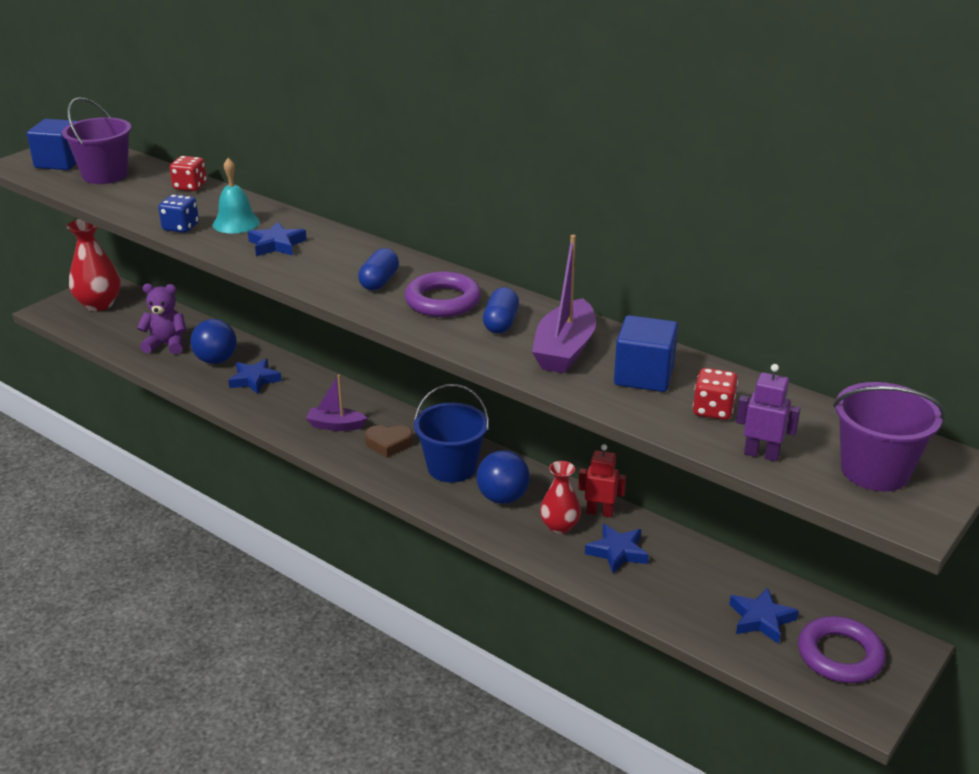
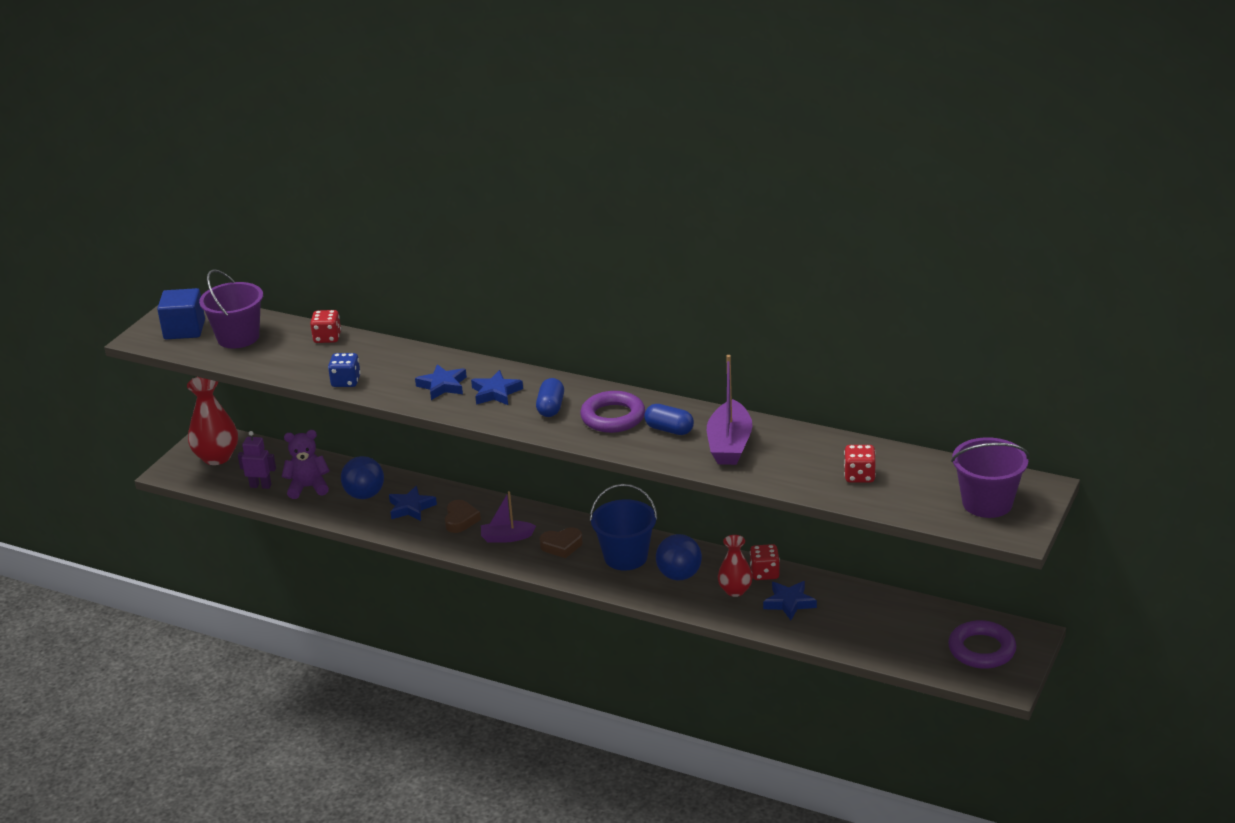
camera: 10 degrees left, 0 degrees up
turquoise bell [212,158,260,233] -> none
blue capsule [483,287,519,334] -> blue capsule turned 60 degrees counterclockwise [644,404,694,435]
red robot [578,444,626,517] -> red dice [750,544,780,580]
blue cube [614,315,678,392] -> none
blue star [729,587,799,644] -> blue star moved to [471,370,523,405]
purple robot [736,364,801,462] -> purple robot moved to [238,431,276,489]
none -> brown heart [445,500,481,533]

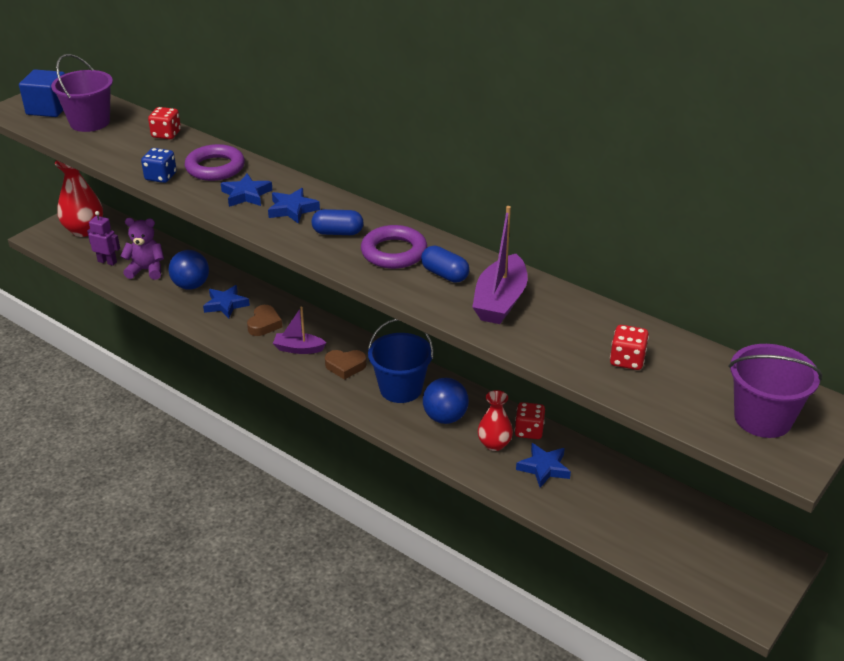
camera: 10 degrees right, 5 degrees up
blue capsule [536,378,564,417] -> blue capsule turned 75 degrees clockwise [312,209,363,235]
purple ring [948,620,1016,669] -> purple ring moved to [185,144,245,181]

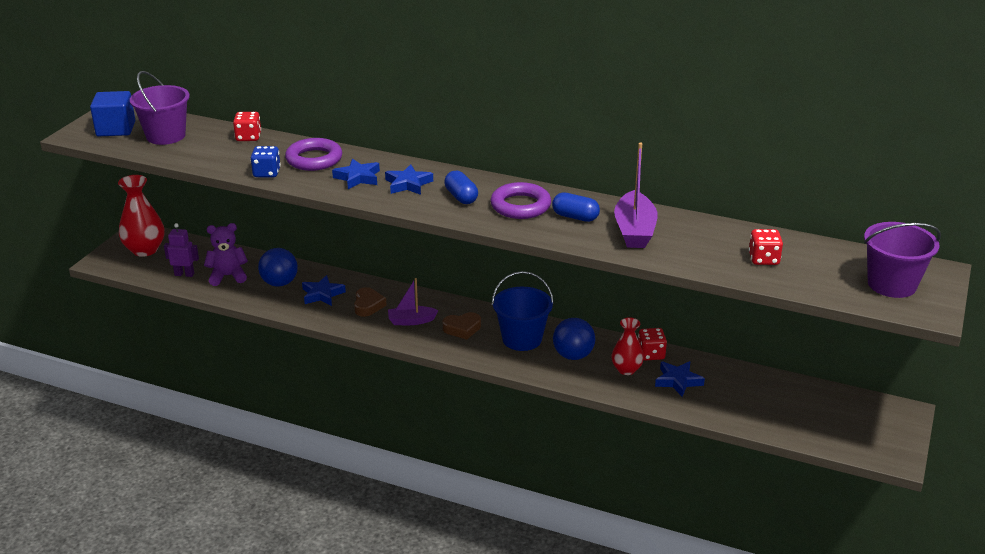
camera: 15 degrees left, 5 degrees down
blue capsule [312,209,363,235] -> blue capsule turned 75 degrees clockwise [444,171,478,204]

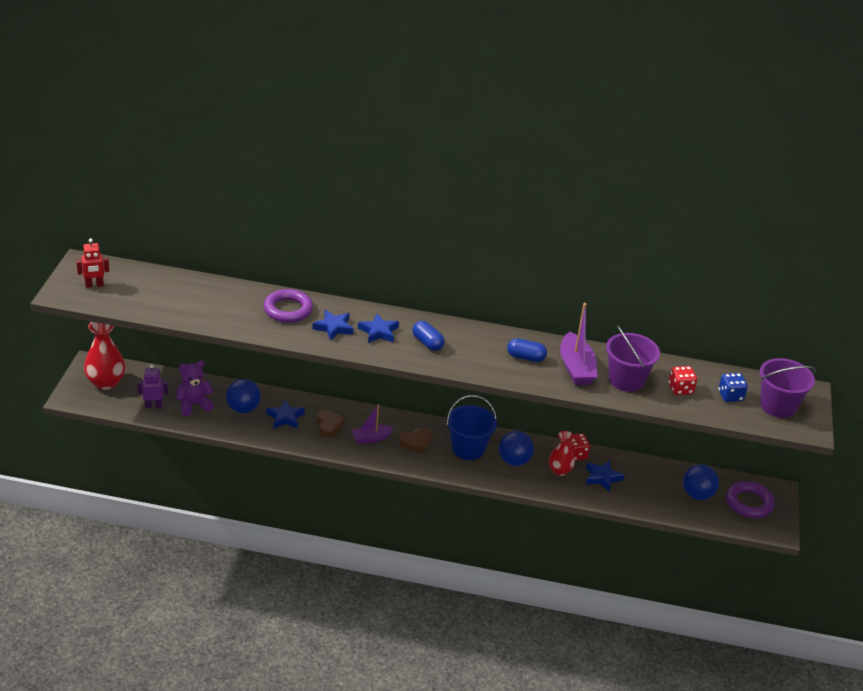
camera: 15 degrees left, 5 degrees up
blue cube [90,91,135,137] -> red robot [76,238,109,288]
purple bucket [130,71,190,145] -> purple bucket moved to [606,326,660,392]
red dice [233,112,261,141] -> none
blue dice [250,146,281,177] -> blue dice moved to [718,373,748,402]
purple ring [490,182,551,219] -> purple ring moved to [726,481,775,518]
none -> blue ball [683,464,719,500]

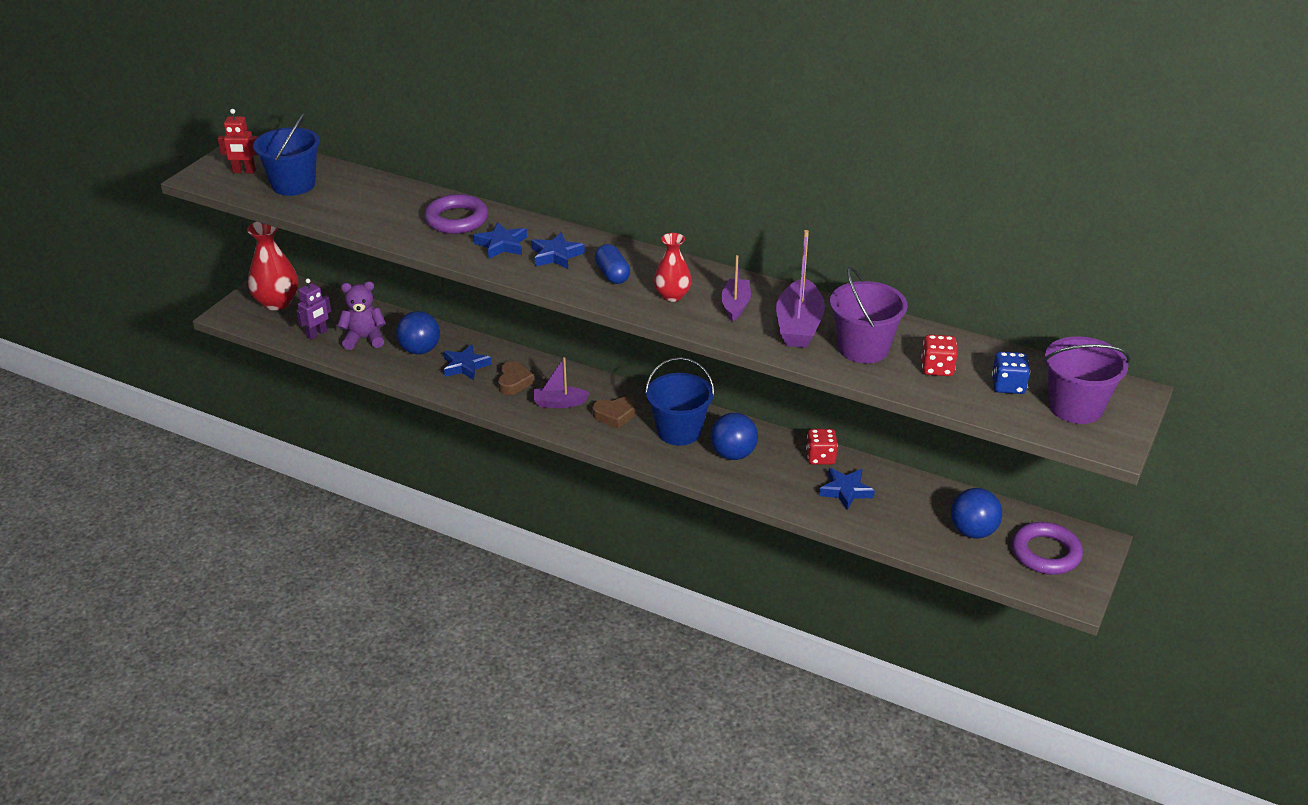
camera: 20 degrees right, 0 degrees up
purple robot [137,364,168,408] -> purple robot turned 120 degrees clockwise [297,278,331,340]
blue capsule [507,338,547,362] -> purple boat [721,255,751,322]
red vase [549,431,575,476] -> red vase moved to [654,233,692,302]
none -> blue bucket [253,113,320,196]

